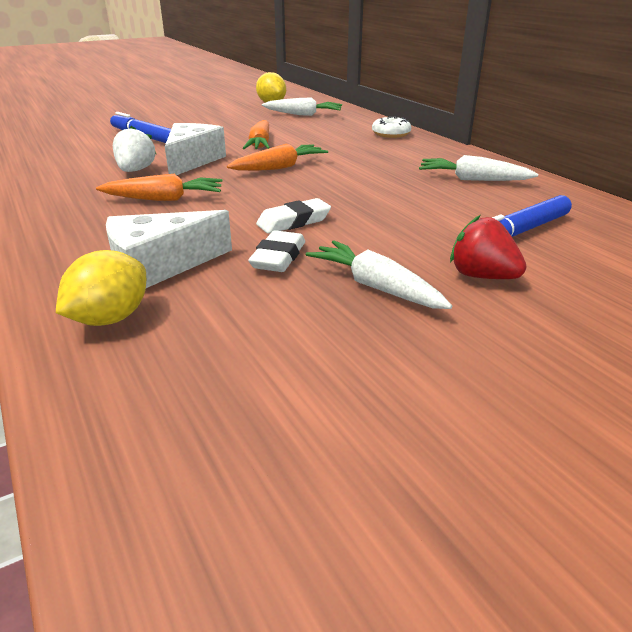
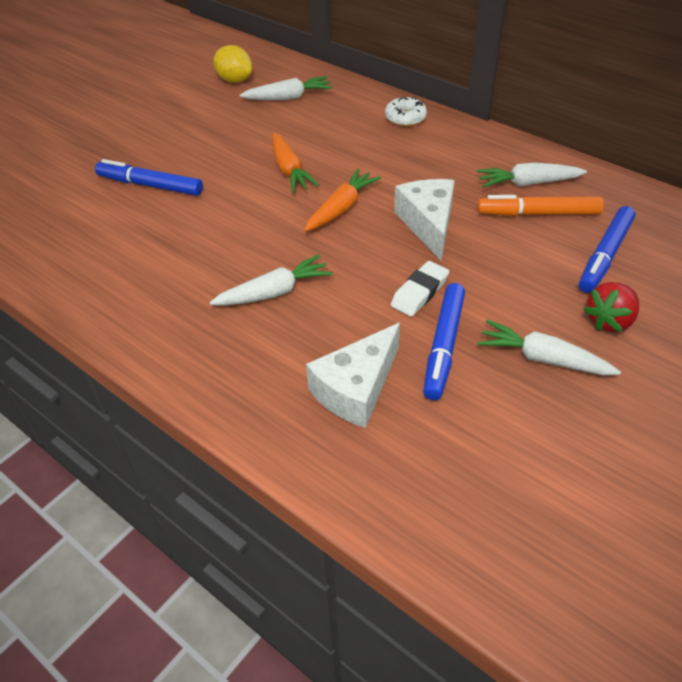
camera: 20 degrees left, 15 degrees up
yellow lemon [56,250,146,326] -> none
orange carrot [96,174,222,201] -> white carrot [209,254,333,306]
white strawberry [113,126,156,172] -> none
white cheese [165,123,226,175] -> white cheese moved to [394,179,455,261]
white eraser [248,230,305,272] -> blue marker [423,283,465,400]
red strawberry [450,215,527,279] -> red strawberry turned 60 degrees counterclockwise [583,282,639,332]
none -> orange marker [477,195,604,216]

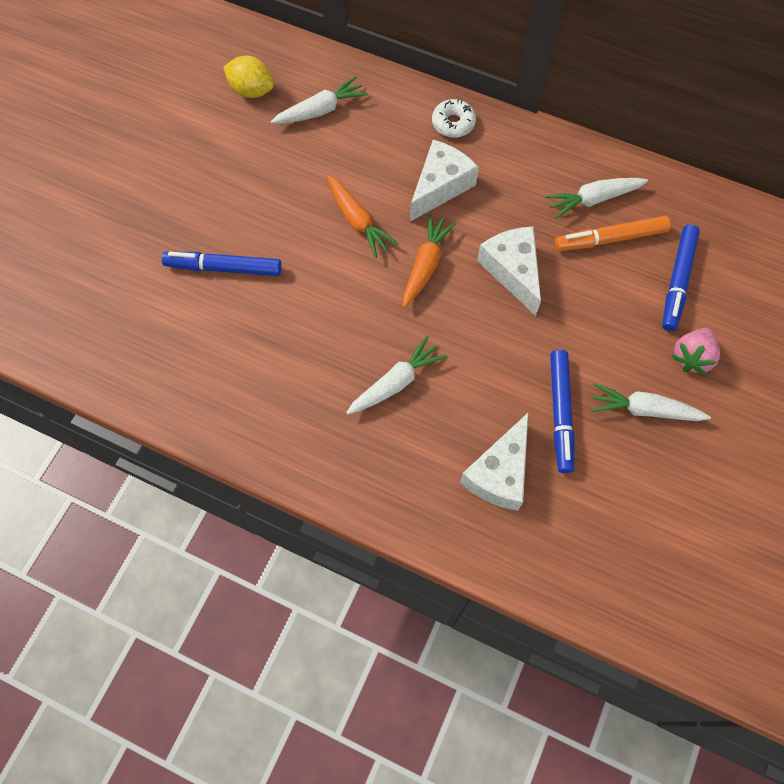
camera: 15 degrees left, 20 degrees up
white eraser [391,261,449,317] -> none
red strawberry [583,282,639,332] -> pink strawberry [672,328,720,375]
none -> white cheese [410,140,479,222]

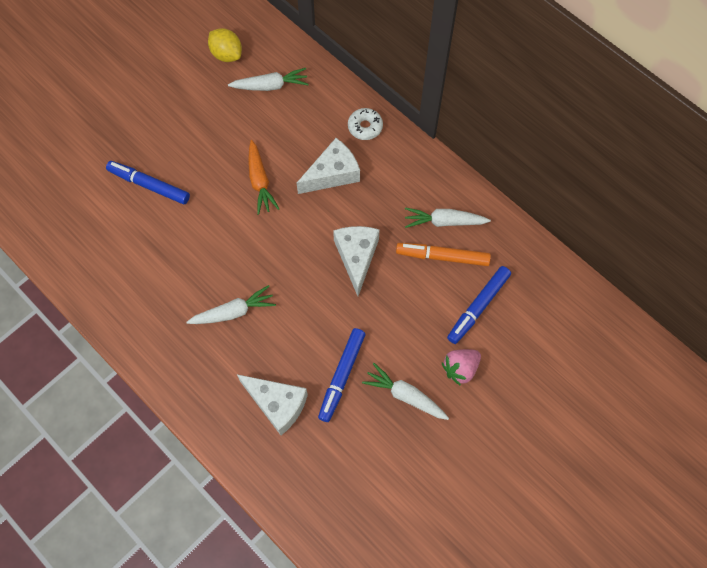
camera: 20 degrees right, 0 degrees up
orange carrot [403,214,456,308] -> none
white cheese [460,413,528,511] -> white cheese turned 105 degrees counterclockwise [237,374,308,435]

